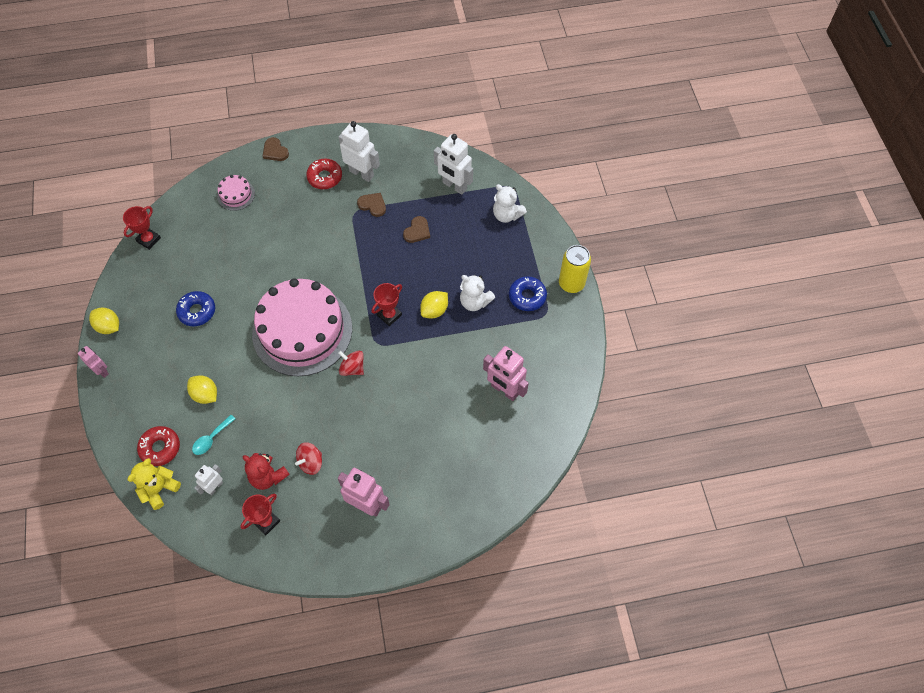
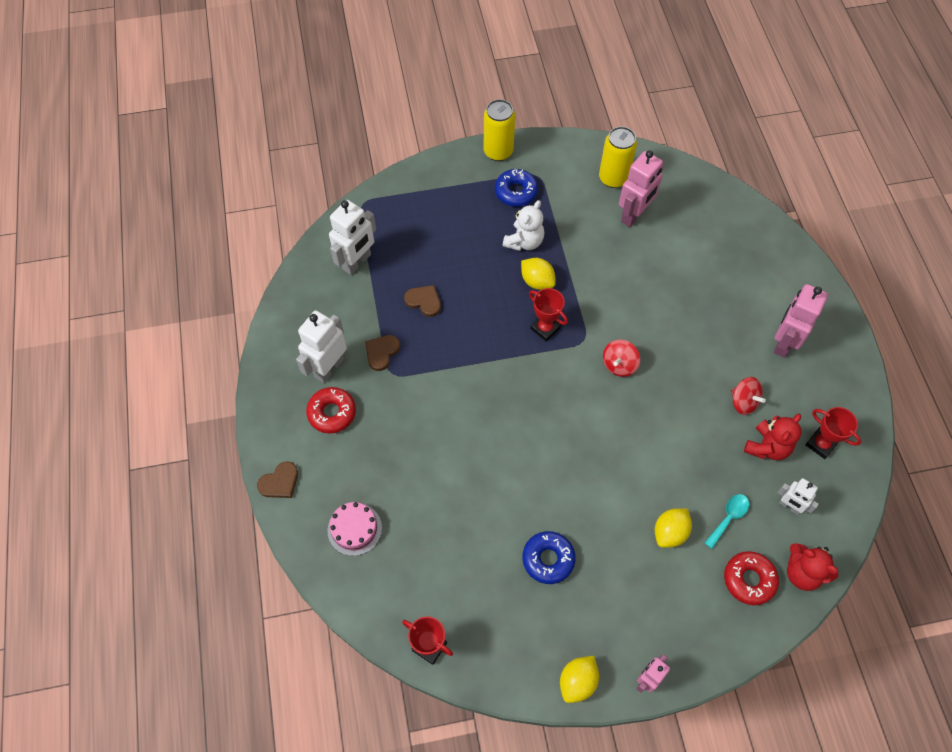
camera: 90 degrees left, 0 degrees up
yellow teddy bear [127,458,181,510] -> red teddy bear [787,543,838,591]
turquoise spoon [192,415,235,455] -> turquoise spoon turned 90 degrees counterclockwise [705,494,749,549]
pink cake [252,278,352,376] -> none
white teddy bear [493,184,527,223] -> none
none -> yellow can [599,127,637,188]

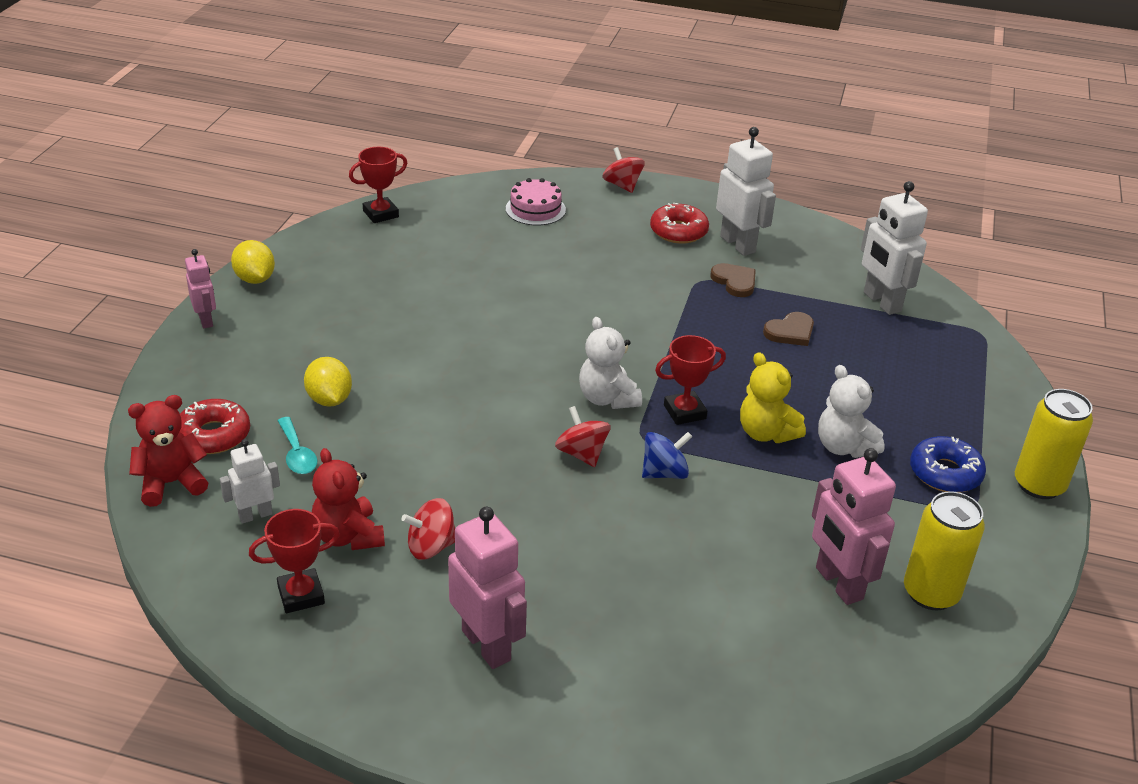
camera: 115 degrees right, 25 degrees down
brown heart [257,461,298,498] -> red spinning top [602,147,645,193]
yellow lemon [521,258,556,290] -> yellow teddy bear [740,352,806,443]
blue donut [523,531,576,584] -> none
none -> white teddy bear [579,317,642,409]
none -> blue spinning top [642,432,692,479]

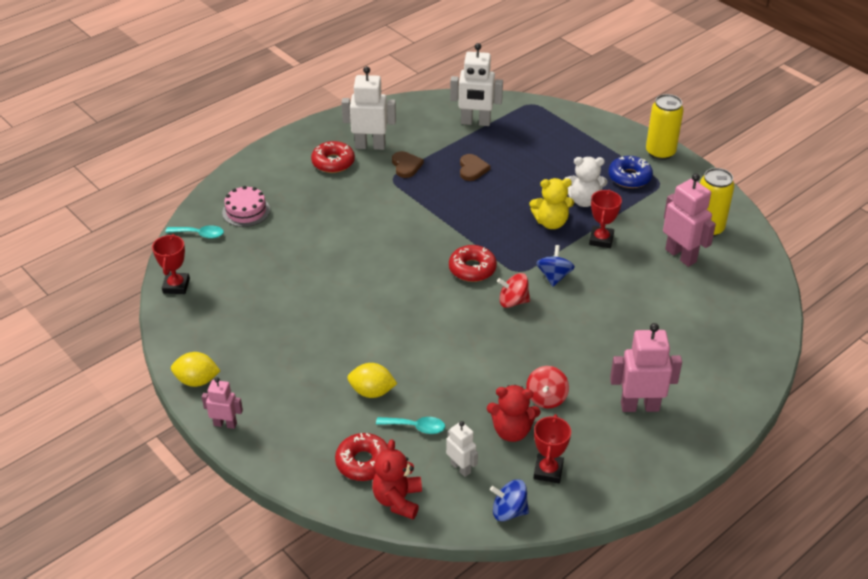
camera: 55 degrees left, 5 degrees up
white robot [220,439,280,524] -> white robot turned 135 degrees clockwise [446,421,478,477]
white teddy bear [579,317,642,409] -> red donut [449,245,497,282]
red spinning top [602,147,645,193] -> none
red trophy [655,335,726,425] -> red trophy moved to [589,189,622,248]
brown heart [710,263,756,297] -> brown heart turned 75 degrees clockwise [392,151,424,178]
pink robot [812,448,896,605] -> pink robot turned 135 degrees counterclockwise [663,174,716,267]
none -> turquoise spoon [165,225,224,239]
none -> blue spinning top [490,479,529,522]

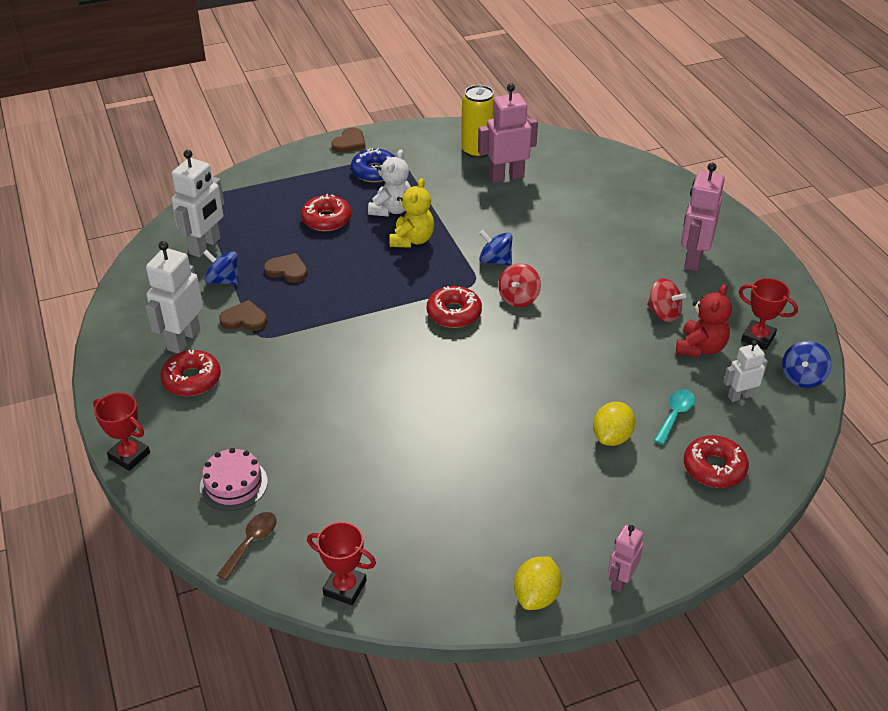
camera: 70 degrees left, 0 degrees up
turquoise spoon [165,225,224,239] -> brown spoon [217,512,277,580]
red teddy bear [372,439,422,519] -> none
red trophy [589,189,622,248] -> red trophy moved to [93,392,150,471]
yellow can [646,94,684,160] -> brown heart [331,128,366,153]
none -> blue spinning top [203,250,239,285]
none -> red donut [301,194,351,231]

